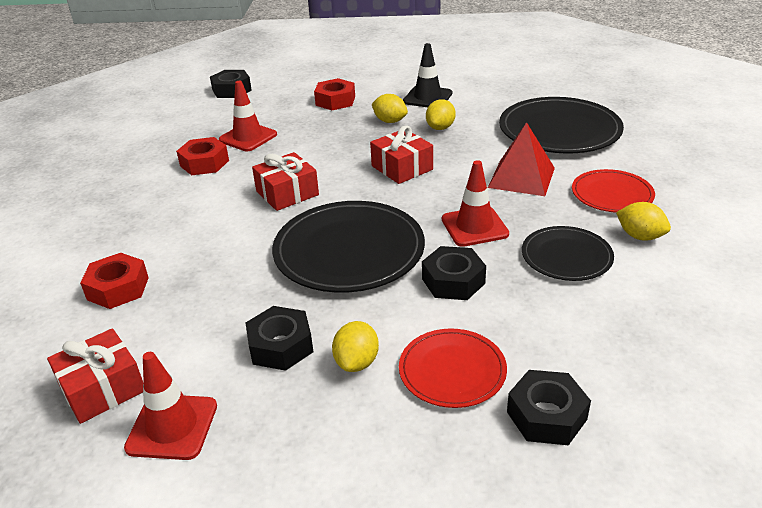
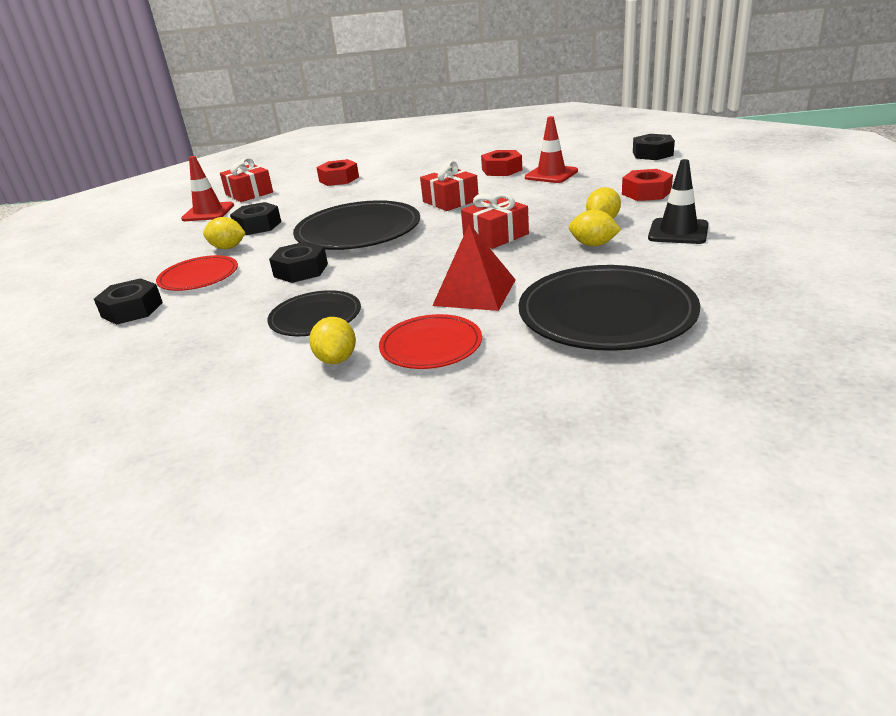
camera: 90 degrees right, 5 degrees down
red traffic cone [442,160,509,247] -> none
yellow lemon [616,202,671,241] -> yellow lemon turned 45 degrees counterclockwise [309,317,356,364]

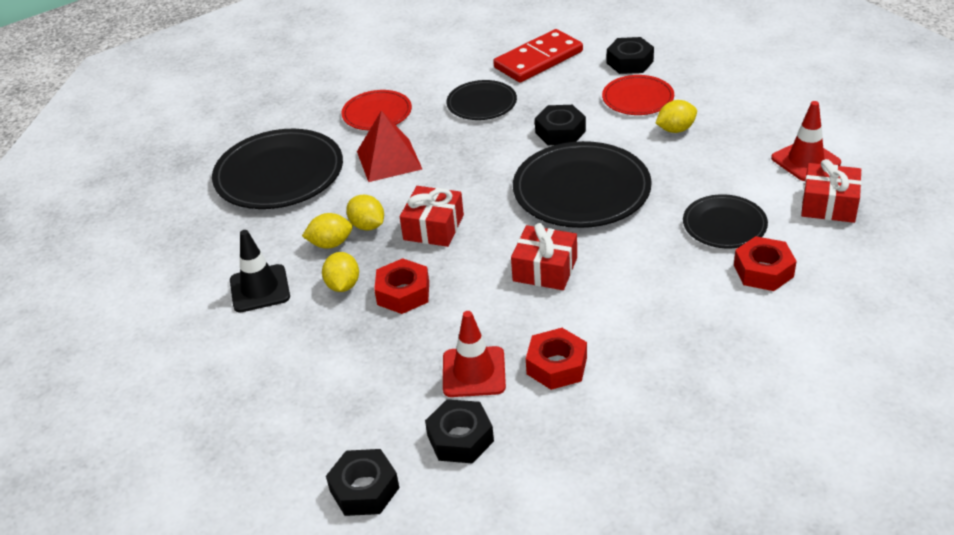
camera: 145 degrees right, 10 degrees up
black nut [230,202,281,235] -> black nut moved to [425,399,494,464]
yellow lemon [309,317,356,364] -> yellow lemon moved to [346,195,384,230]
red nut [622,169,673,201] -> red nut moved to [374,258,429,314]
none -> red domino [493,29,583,82]
none -> black plate [683,194,768,248]

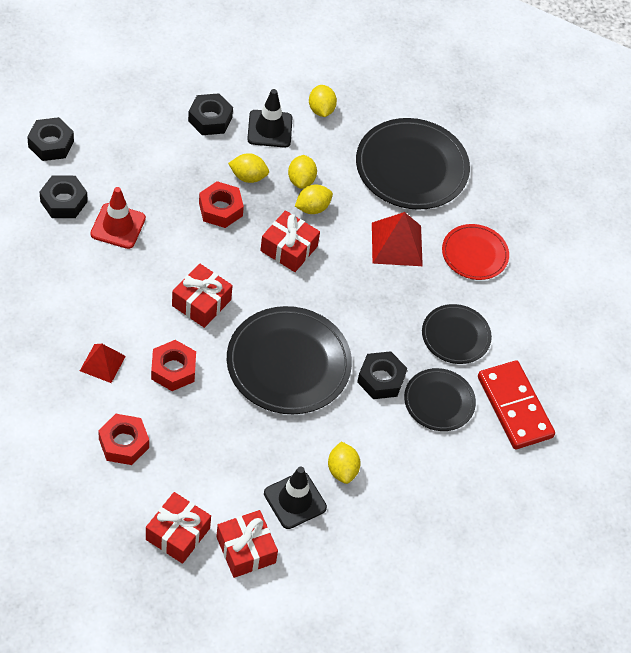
camera: 95 degrees right, 15 degrees up
red nut [526,328,587,390] -> red nut moved to [151,340,196,391]
red plate [602,75,674,115] -> none
black nut [607,37,654,74] -> black nut moved to [188,93,233,135]
black plate [683,194,768,248] -> black plate moved to [404,368,476,431]
red traffic cone [771,101,841,181] -> red gift [216,510,278,578]
none -> red pyramid [80,344,126,383]
none -> black traffic cone [264,467,327,529]
none -> yellow lemon [309,85,337,117]

